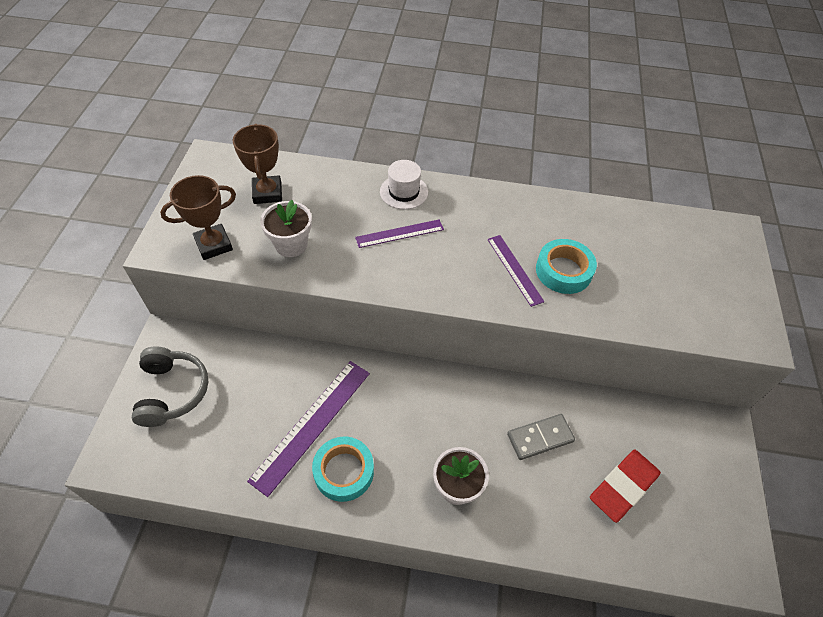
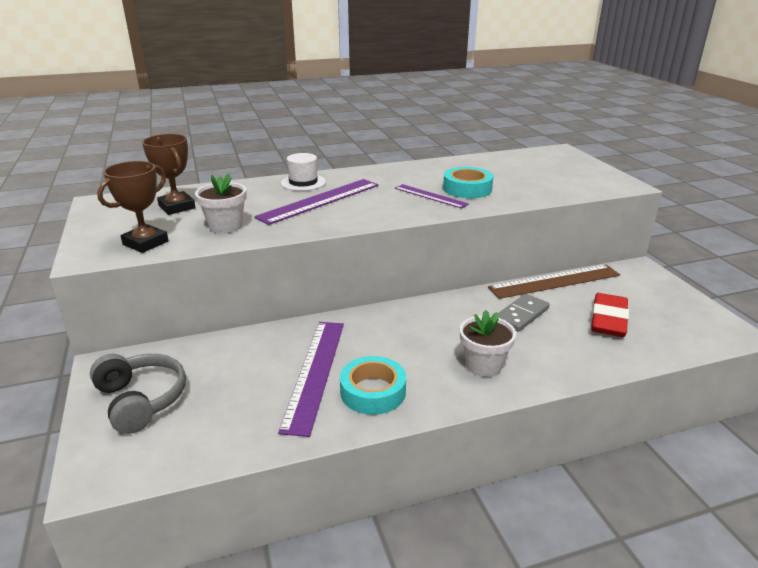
camera: 25 degrees left, 25 degrees down
purple ruler [355,219,444,248] -> purple ruler [254,179,378,225], size x1.70
none -> brown ruler [488,265,620,299]

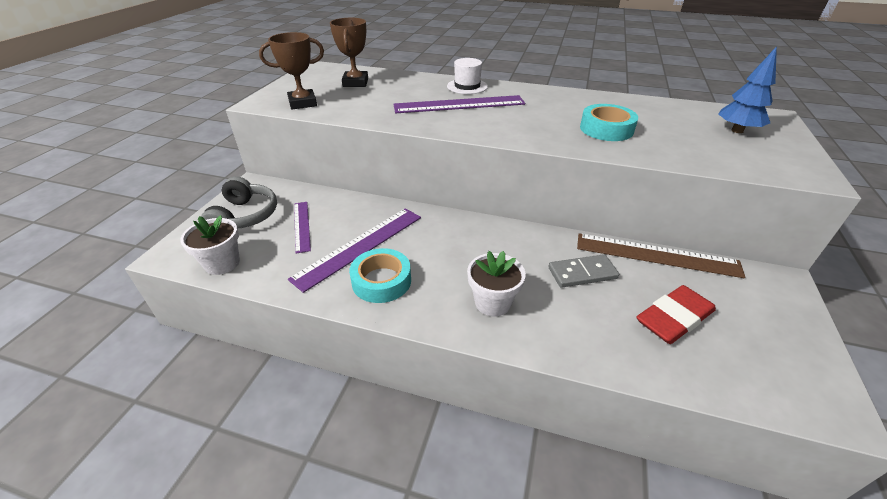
camera: 35 degrees right, 10 degrees up
white flower pot [195,174,247,234] -> white flower pot moved to [180,215,240,275]
purple ruler [395,184,469,209] -> purple ruler moved to [294,202,311,254]
none -> blue tree [718,46,777,133]

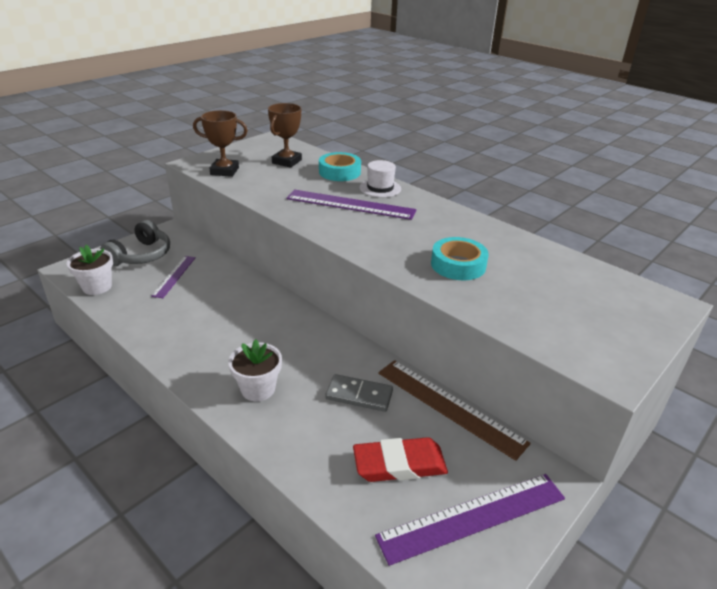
camera: 25 degrees right, 5 degrees down
purple ruler [288,208,421,293] -> purple ruler moved to [375,474,565,566]
turquoise tape [349,248,411,303] -> turquoise tape moved to [319,152,361,181]
blue tree [718,46,777,133] -> none

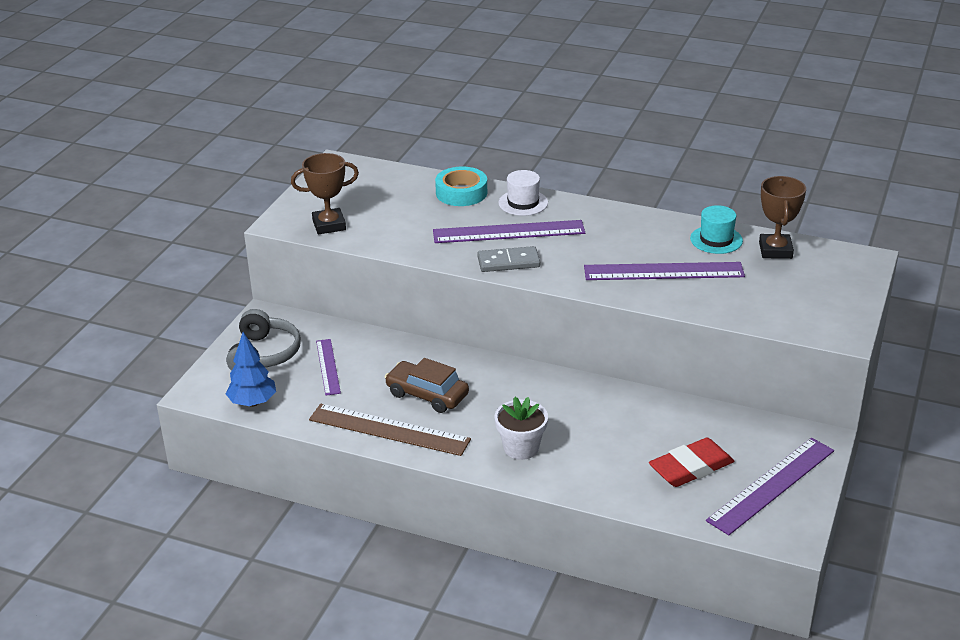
camera: 20 degrees left, 0 degrees up
white flower pot [67,245,113,295] -> blue tree [226,332,276,407]
brown trophy [268,103,302,168] -> brown trophy moved to [759,176,806,259]
grey domino [326,374,393,412] -> grey domino moved to [477,246,540,272]
brown ruler [378,360,531,461] -> brown ruler moved to [309,404,471,456]
turquoise tape [431,237,489,280] -> purple ruler [584,262,745,280]
none -> brown car [385,358,469,413]
none -> turquoise hat [690,205,743,254]

